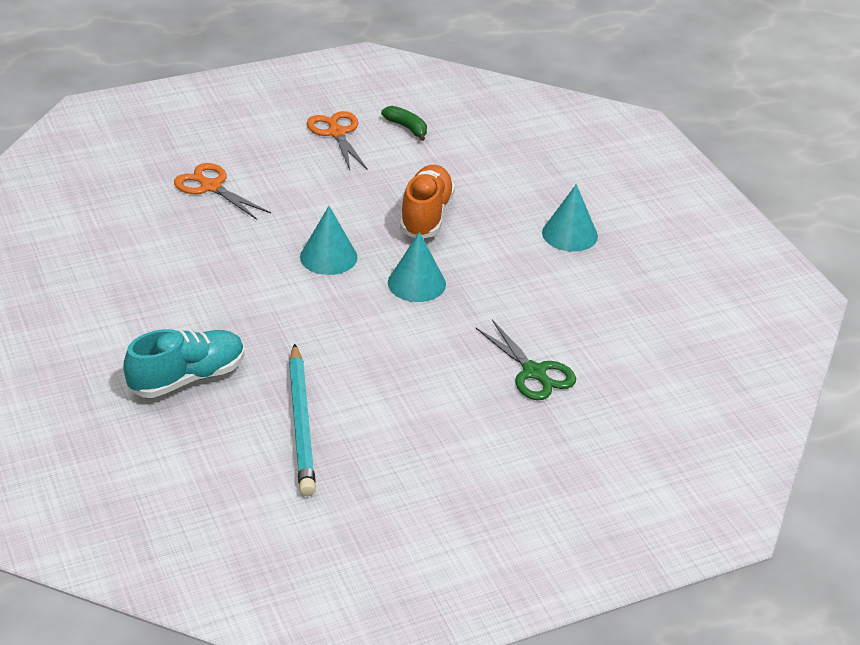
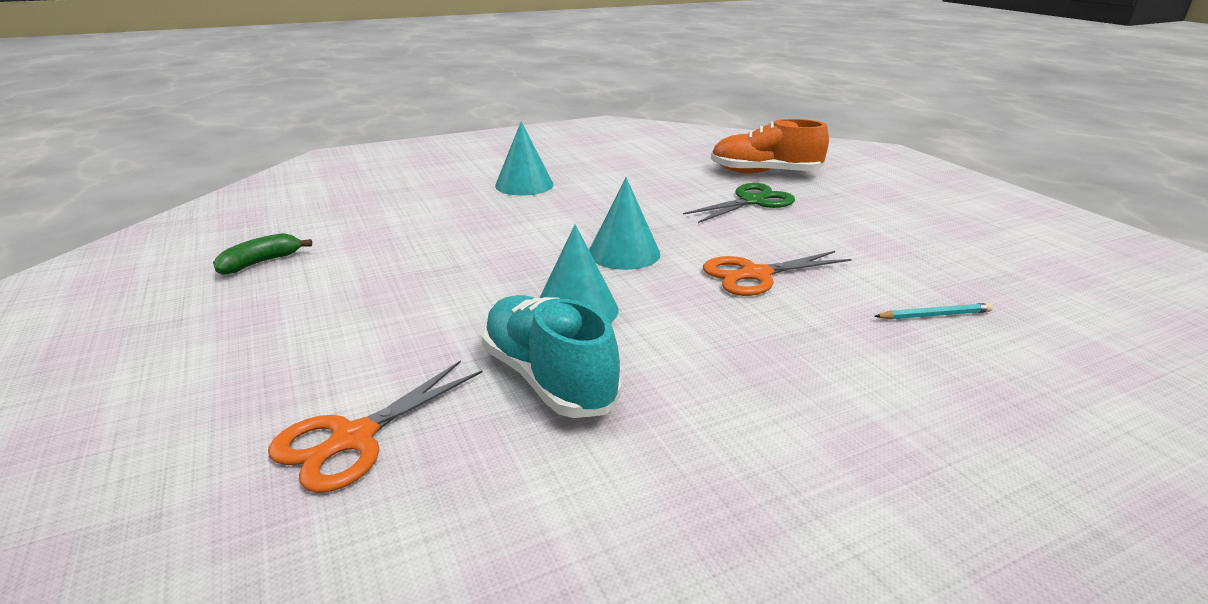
camera: 90 degrees left, 10 degrees down
turquoise shoe [123,329,244,398] -> turquoise shoe moved to [482,295,621,418]
turquoise pencil [289,343,316,496] -> turquoise pencil [874,303,993,320], size x0.45
orange scissors [307,111,367,170] -> orange scissors moved to [703,251,852,296]
orange shoe [400,165,455,238] -> orange shoe moved to [711,119,829,174]

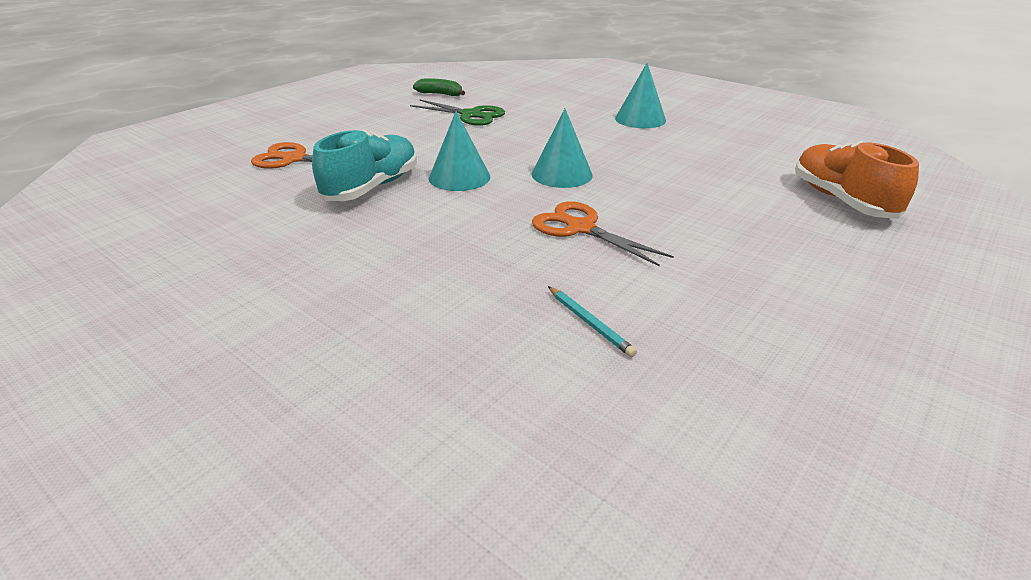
camera: 65 degrees right, 5 degrees up
green scissors [683,183,795,223] -> green scissors moved to [410,99,505,126]

